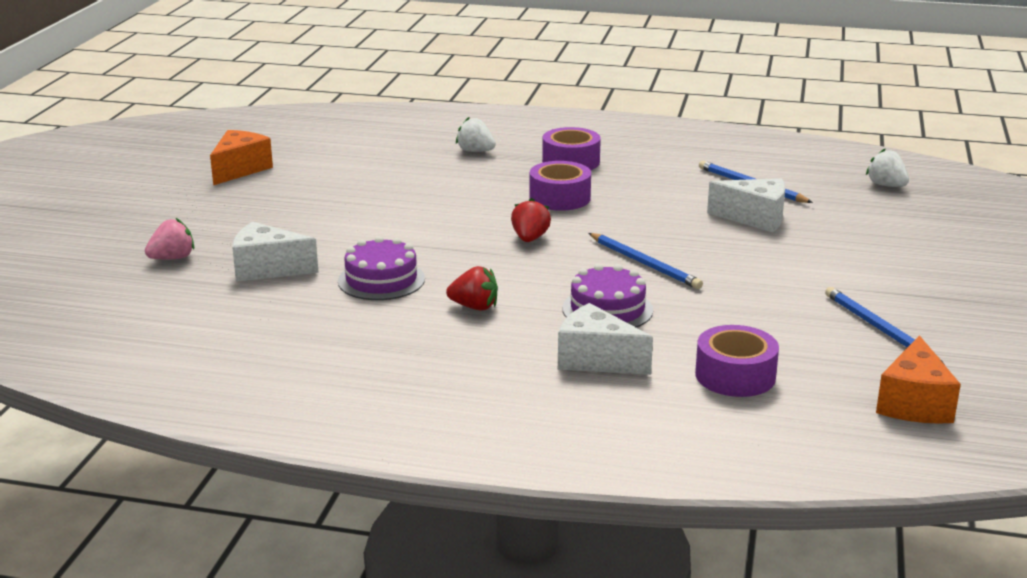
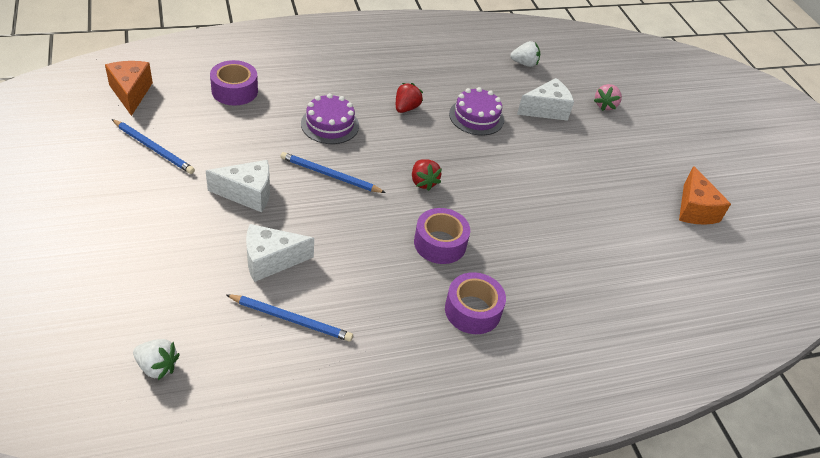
camera: 145 degrees right, 20 degrees up
red strawberry [446,266,498,310] -> red strawberry turned 135 degrees clockwise [396,83,423,113]
white strawberry [456,116,496,152] -> white strawberry moved to [510,41,540,67]
white cheese [558,303,653,375] -> white cheese moved to [206,160,270,212]

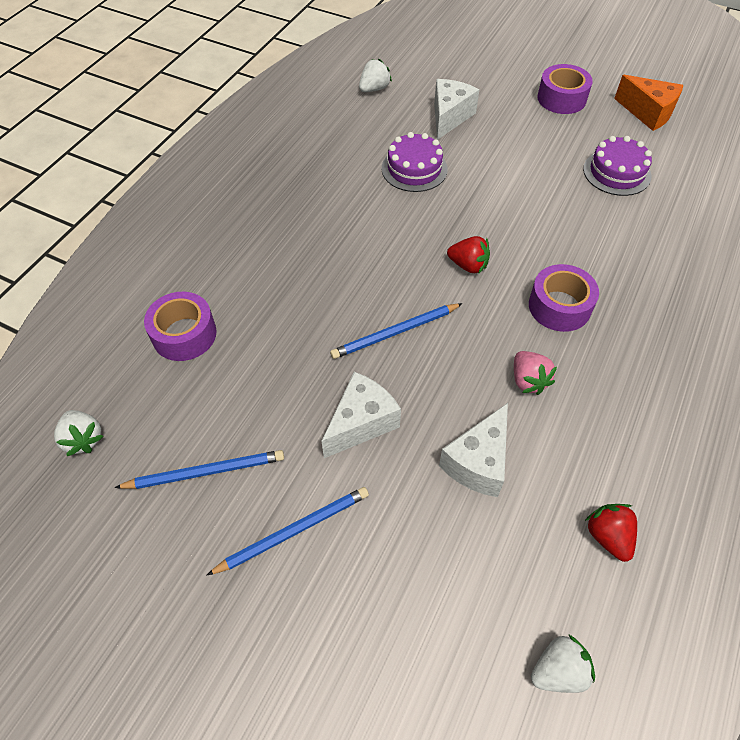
camera: 40 degrees left, 10 degrees up
orange cheese [105,61,153,116] -> white strawberry [54,410,104,456]
blue pencil [226,294,353,342] -> blue pencil moved to [206,487,369,576]
purple cake [301,93,359,144] -> purple cake moved to [583,136,652,196]
red strawberry [396,83,423,113] -> red strawberry moved to [585,504,637,562]
purple tape [445,272,506,334] -> purple tape moved to [537,64,593,114]
pink strawberry [594,84,622,111] -> pink strawberry moved to [514,351,557,395]

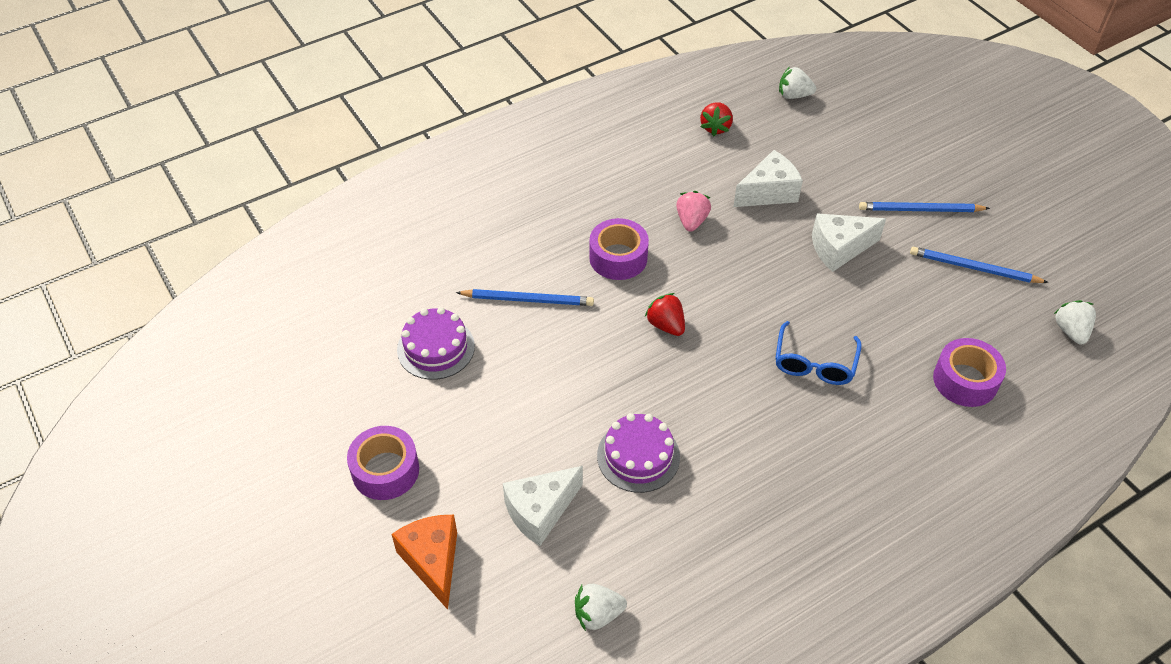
camera: 150 degrees left, 5 degrees down
blue pencil [330,303,463,359] -> blue pencil moved to [456,289,594,306]
orange cheese [614,75,683,131] -> orange cheese moved to [391,515,457,610]
none -> blue glasses [775,321,862,385]

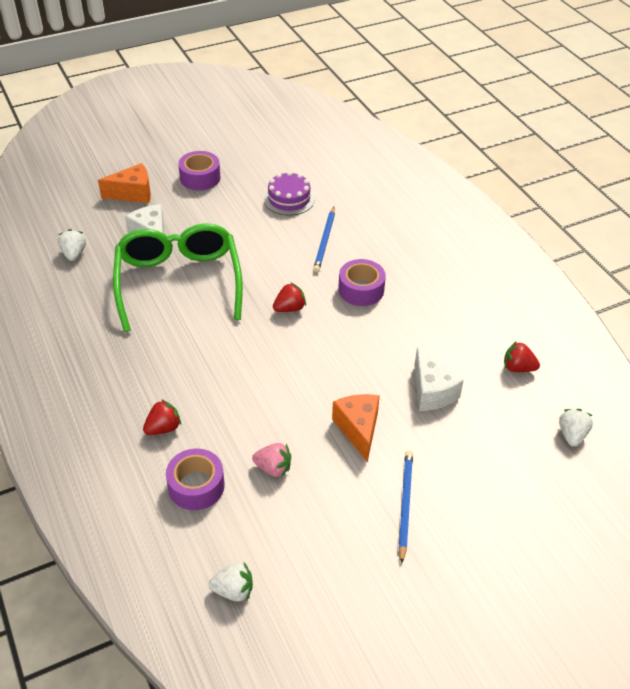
camera: 95 degrees right, 5 degrees down
purple cake [597,413,680,493] -> green glasses [113,224,243,332]
pink strawberry [676,191,711,232] -> pink strawberry moved to [252,443,291,477]
blue glasses [775,321,862,385] -> none
white cheese [812,213,886,272] -> orange cheese [332,394,380,462]
blue pencil [910,247,1049,283] -> none
none -> red strawberry [143,399,181,435]

